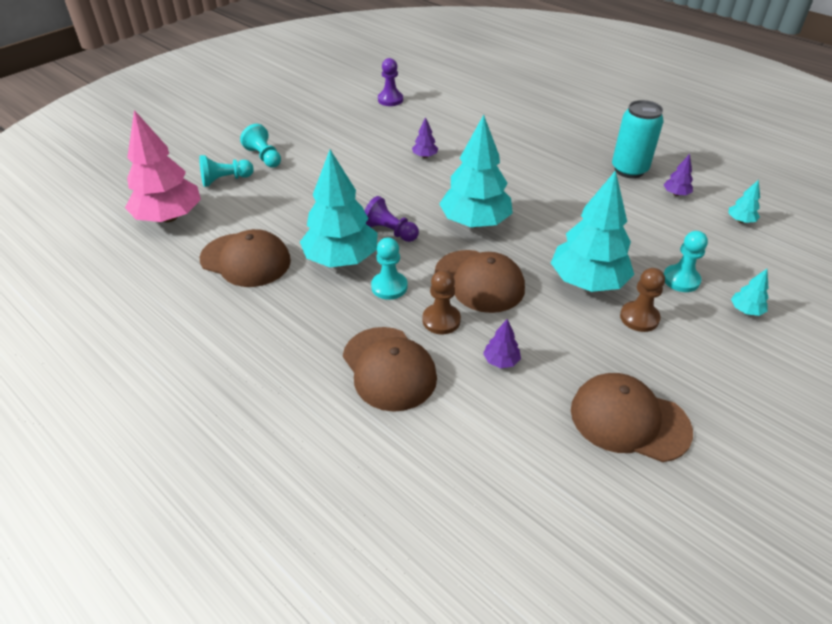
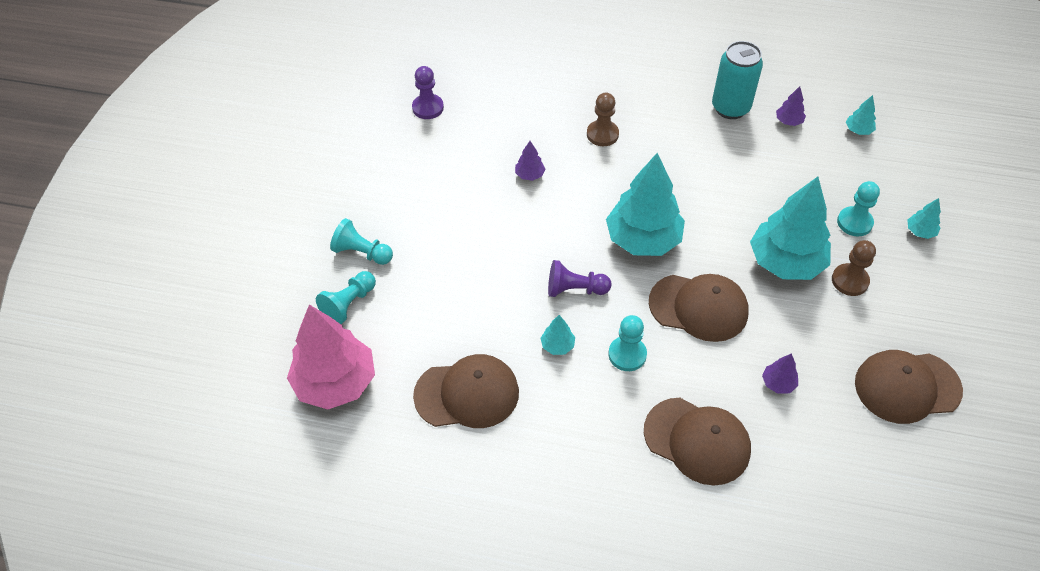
camera: 30 degrees left, 10 degrees up
turquoise tree [300,150,378,267] -> turquoise tree [540,315,575,355], size x0.41
brown pawn [422,270,461,334] -> brown pawn moved to [587,93,619,146]

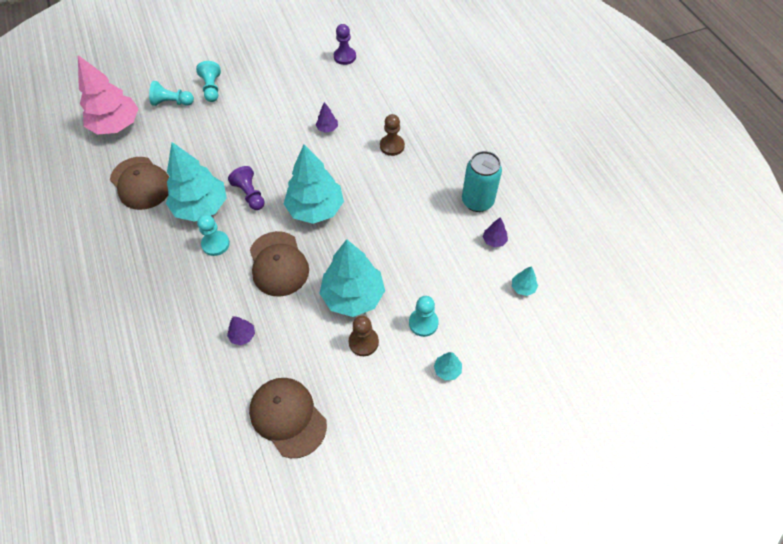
camera: 55 degrees right, 5 degrees up
turquoise tree [540,315,575,355] -> turquoise tree [166,142,227,222], size x2.41
brown cap [644,398,751,485] -> none

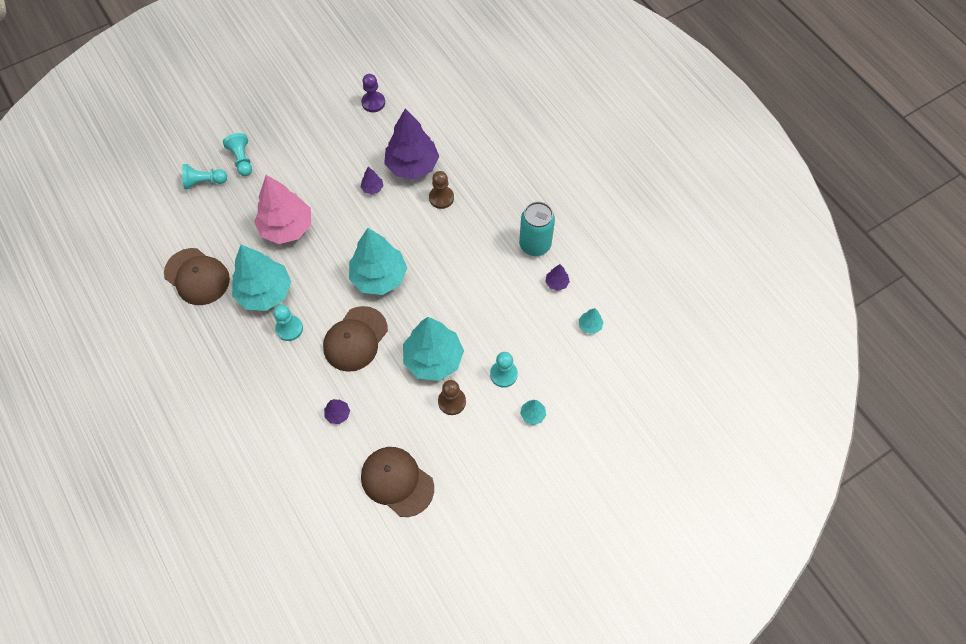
camera: 10 degrees left, 5 degrees up
pink tree [78,55,139,135] -> pink tree moved to [254,175,311,244]
purple pawn [228,166,265,210] -> none
brown cap [250,231,309,297] -> brown cap turned 60 degrees clockwise [323,306,388,372]
none -> purple tree [384,108,439,179]

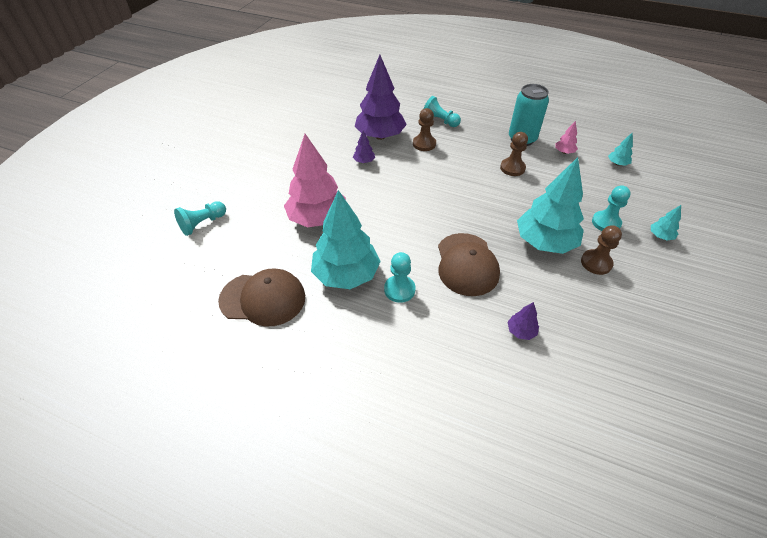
camera: 35 degrees left, 15 degrees down
turquoise pawn [223,133,252,176] -> turquoise pawn moved to [423,96,461,127]
turquoise tree [349,228,407,295] -> none
purple pawn [361,74,385,112] -> none
brown cap [361,447,434,517] -> none
purple tree [545,264,570,291] -> pink tree [555,121,578,154]
none -> brown pawn [500,132,528,176]

